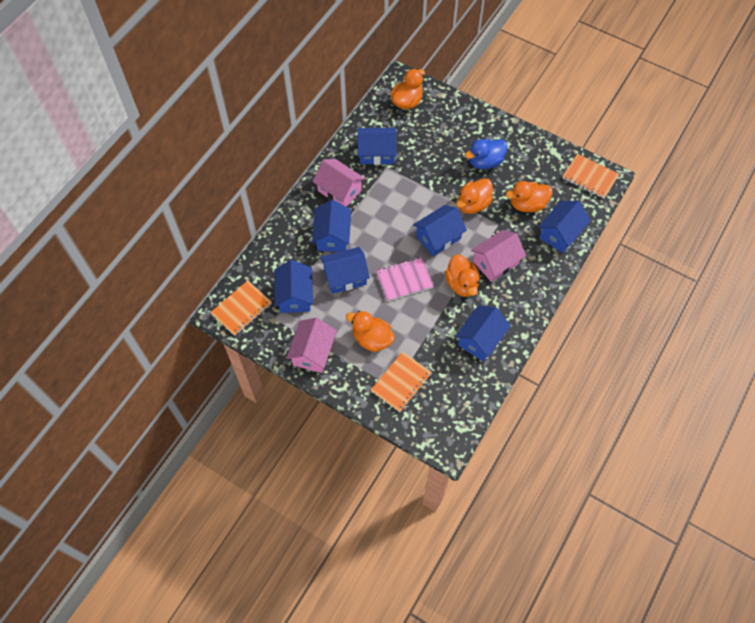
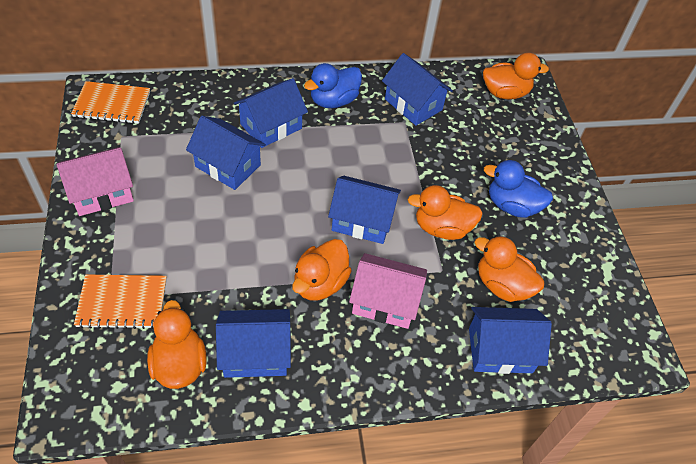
camera: 45 degrees right, 10 degrees down
blue house [274,260,313,313] -> none
pink house [313,159,365,207] -> blue duck [304,63,362,108]
orange duck [346,311,395,352] -> orange duck moved to [147,300,206,389]
pink notebook [376,257,434,301] -> none
orange notebook [563,154,619,199] -> none

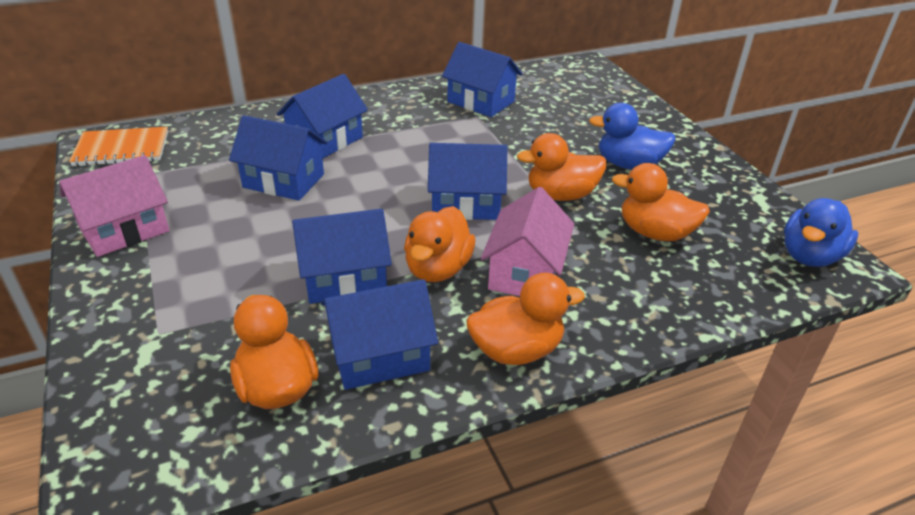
camera: 10 degrees left, 15 degrees down
orange notebook [74,274,167,329] -> none
blue duck [304,63,362,108] -> blue duck moved to [784,198,858,267]
pink house [349,253,427,329] -> pink house turned 75 degrees counterclockwise [481,187,574,296]
blue house [469,307,552,374] -> blue house moved to [292,209,392,304]
orange duck [483,53,549,99] -> orange duck moved to [466,273,585,365]

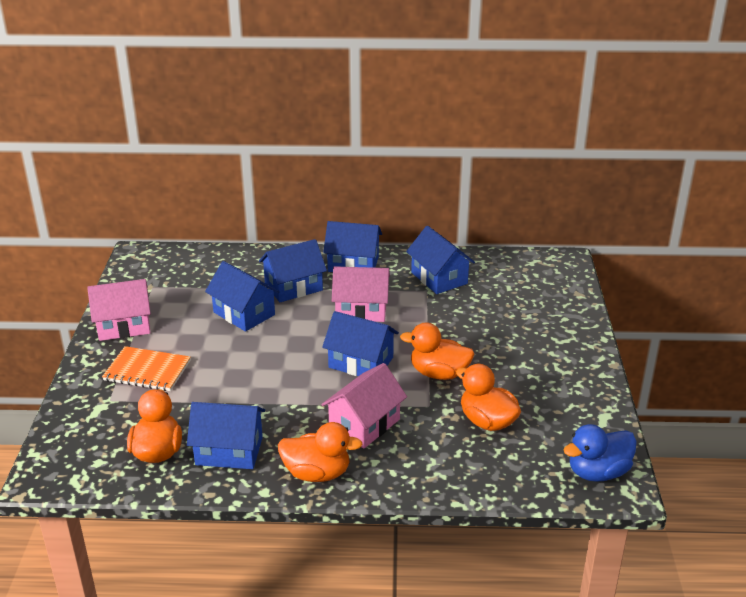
camera: 25 degrees right, 5 degrees down
orange notebook [69,127,168,166] -> orange notebook moved to [102,346,191,391]
blue house [292,209,392,304] -> blue house moved to [323,221,382,272]
orange duck [404,206,475,282] -> none
blue duck [589,103,676,170] -> none
none -> pink house [332,266,390,322]

